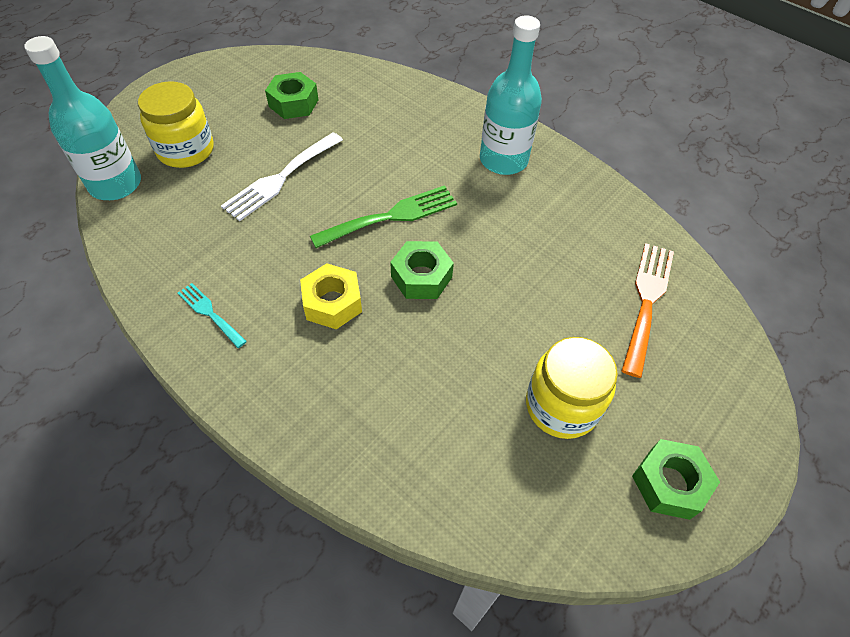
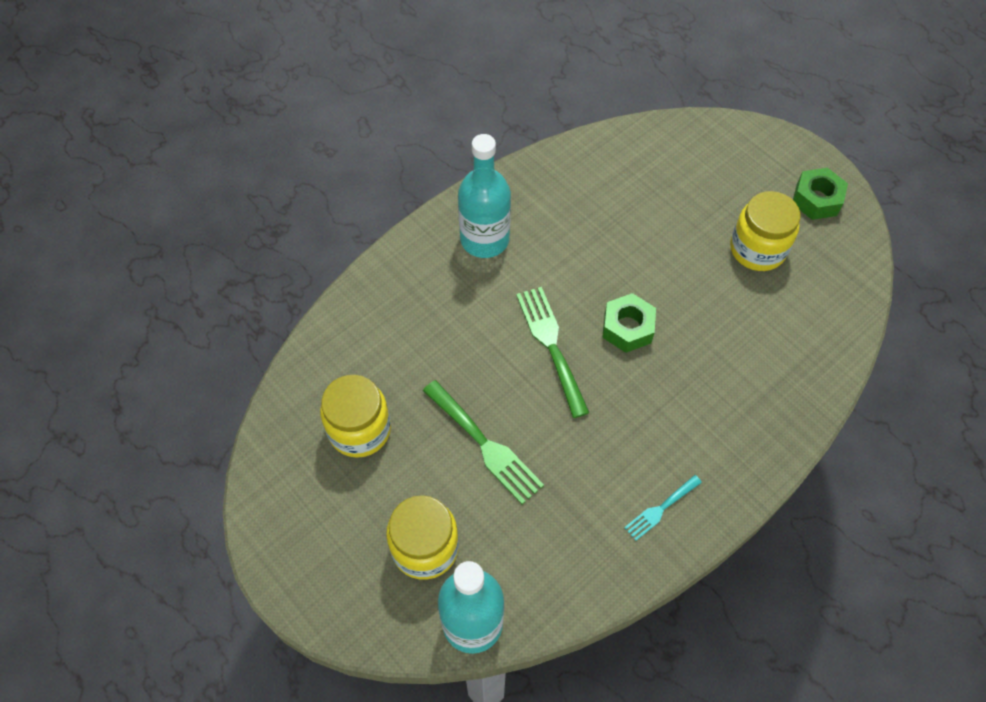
camera: 80 degrees left, 5 degrees up
white fork [221,132,343,221] -> green fork [423,380,544,505]
green nut [265,72,319,119] -> yellow jar [320,375,391,458]
yellow nut [300,263,362,329] -> none
orange fork [622,243,674,378] -> none

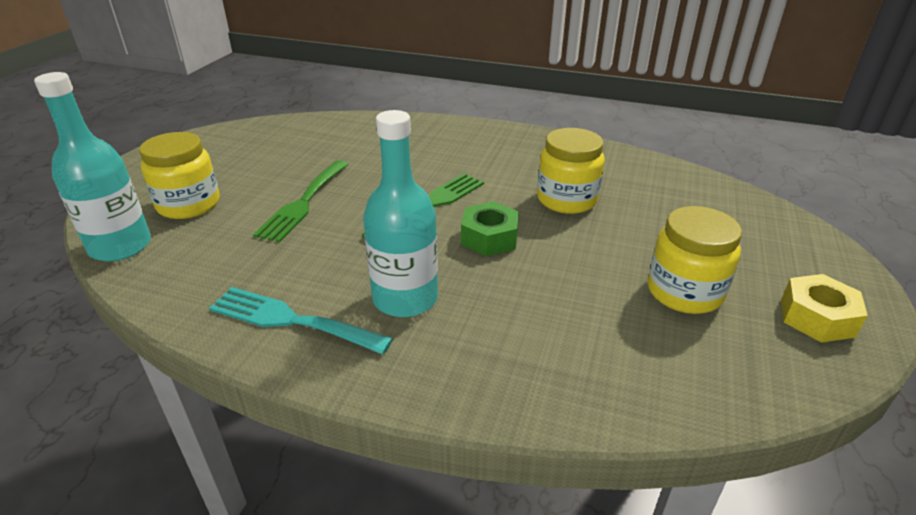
camera: 60 degrees right, 25 degrees down
yellow jar [320,375,391,458] -> yellow jar moved to [537,128,605,214]
turquoise bottle [458,134,511,258] -> turquoise bottle moved to [363,110,438,317]
turquoise fork [624,475,702,541] -> turquoise fork [209,287,393,354], size x1.75
green nut [793,168,848,220] -> yellow nut [781,274,868,343]

